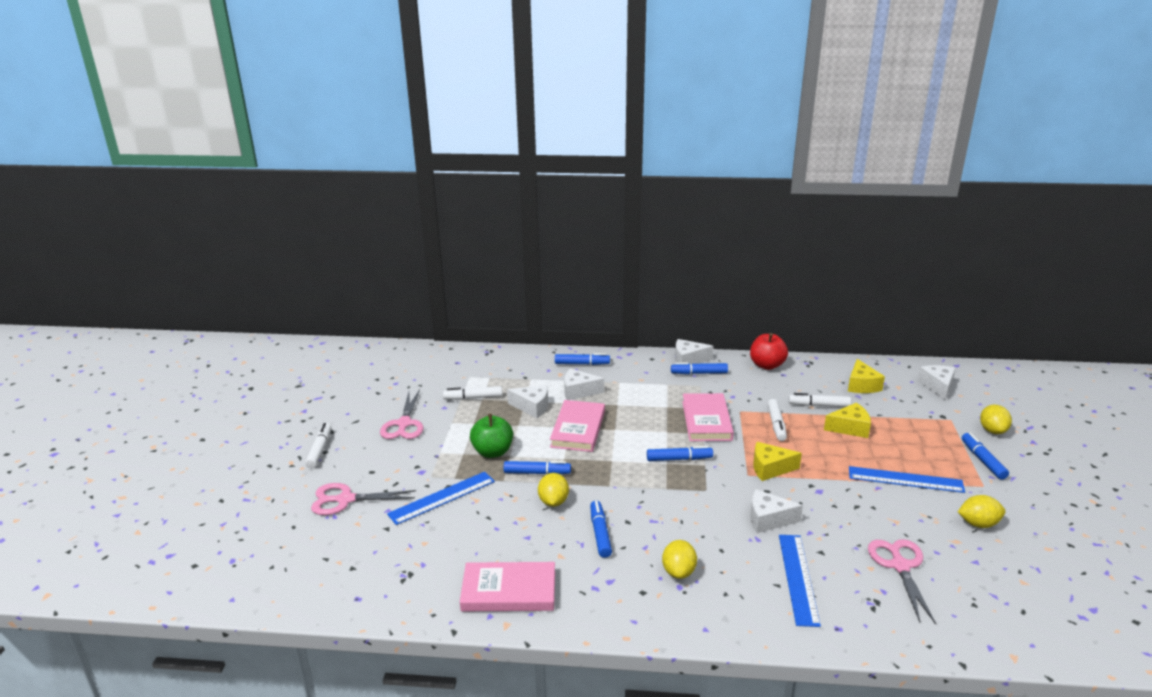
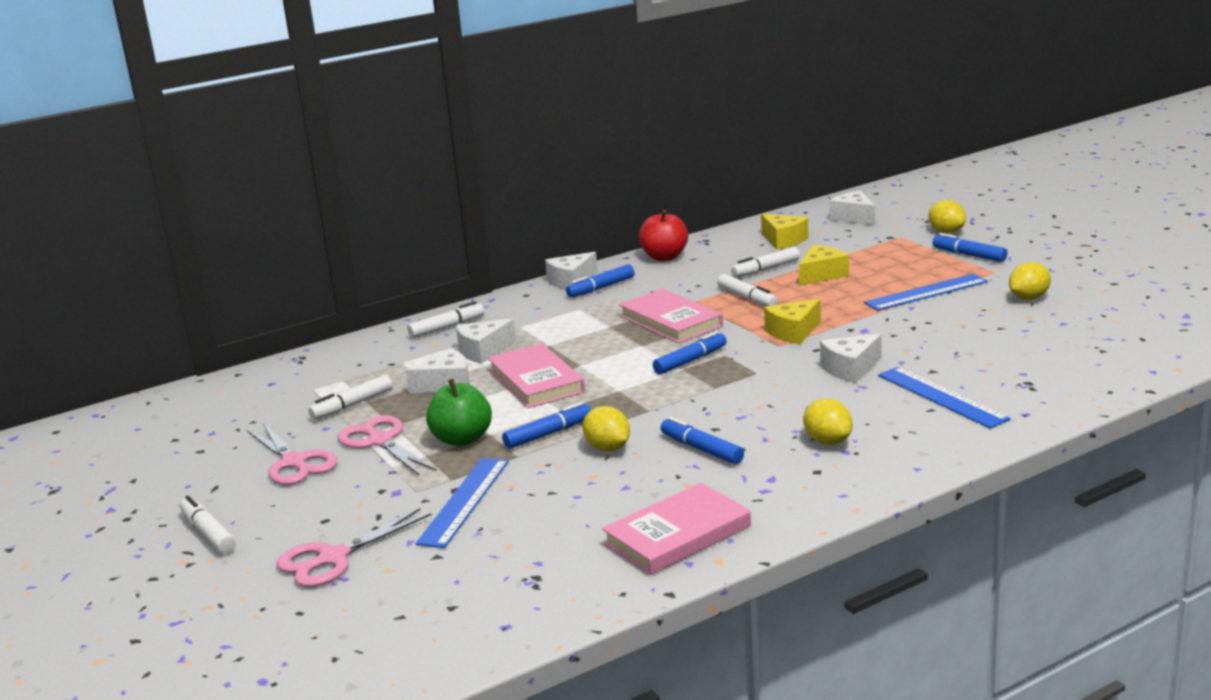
camera: 35 degrees left, 5 degrees down
blue marker [555,353,610,365] -> white marker [407,301,484,338]
pink scissors [868,539,936,624] -> pink scissors moved to [337,415,437,476]

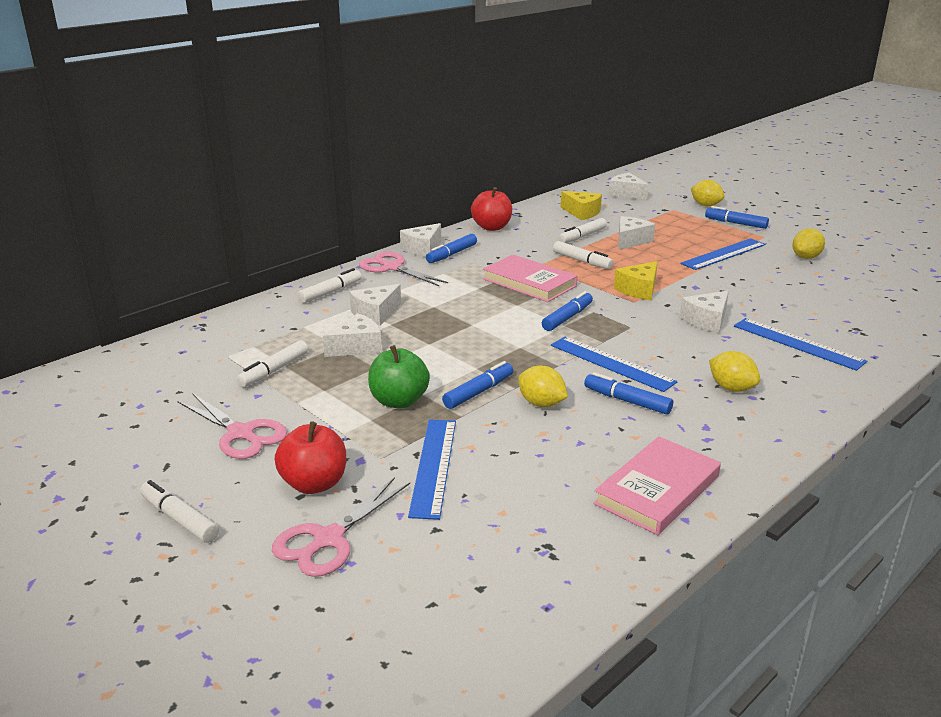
camera: 15 degrees left, 5 degrees up
pink scissors [337,415,437,476] -> pink scissors moved to [359,251,448,286]
pink book [488,343,585,408] -> none
yellow cheese [799,245,849,286] -> white cheese [618,216,655,250]
none -> red apple [275,421,346,494]
none -> blue ruler [551,336,677,392]

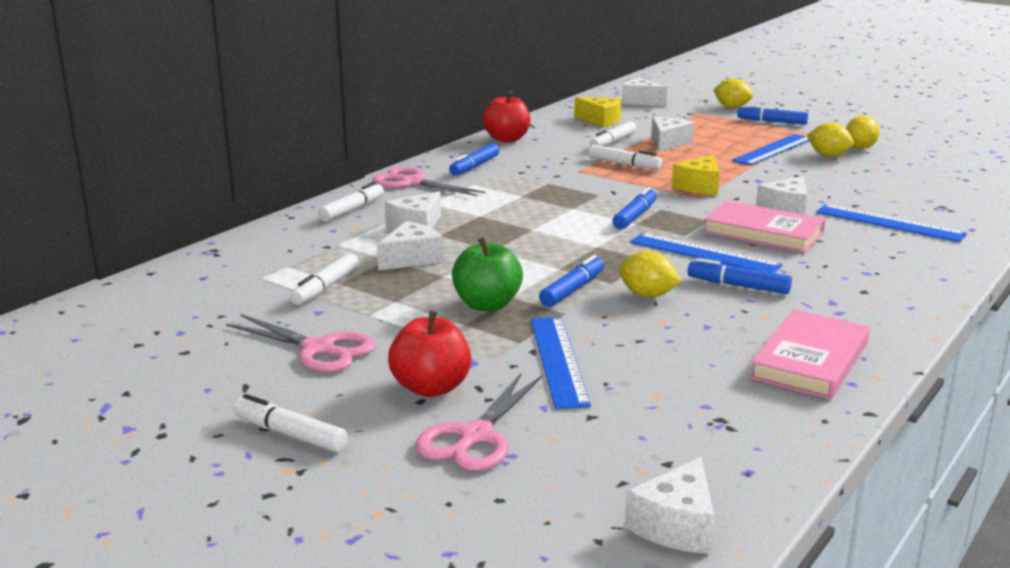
camera: 10 degrees left, 5 degrees down
white cheese [400,223,441,257] -> white cheese moved to [625,457,714,554]
pink book [483,255,578,302] -> pink book moved to [703,201,825,253]
yellow lemon [709,351,760,392] -> yellow lemon moved to [807,123,854,157]

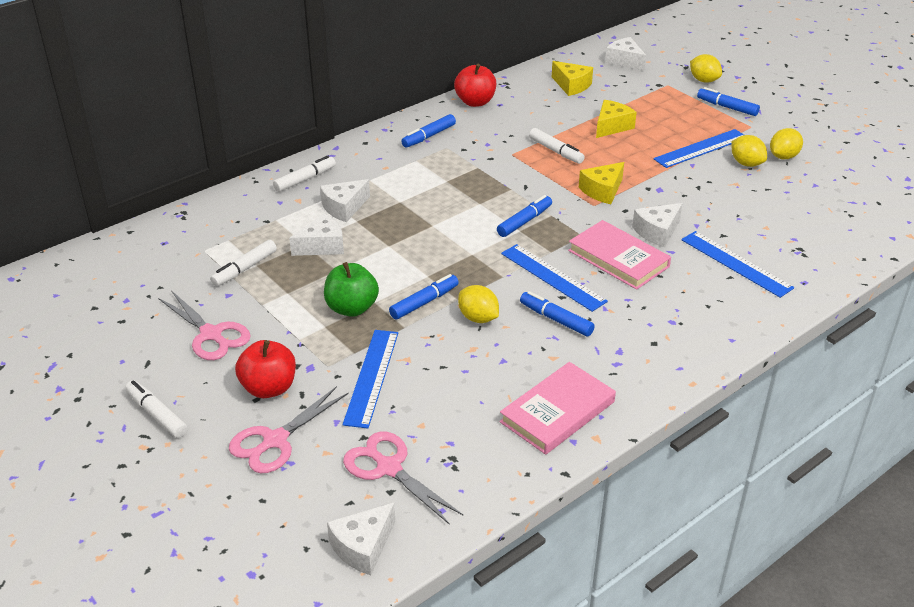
camera: 15 degrees right, 15 degrees up
pink scissors [372,167,486,196] -> pink scissors moved to [343,432,463,525]
white marker [590,121,637,147] -> none
white cheese [651,117,694,152] -> yellow cheese [596,100,637,138]

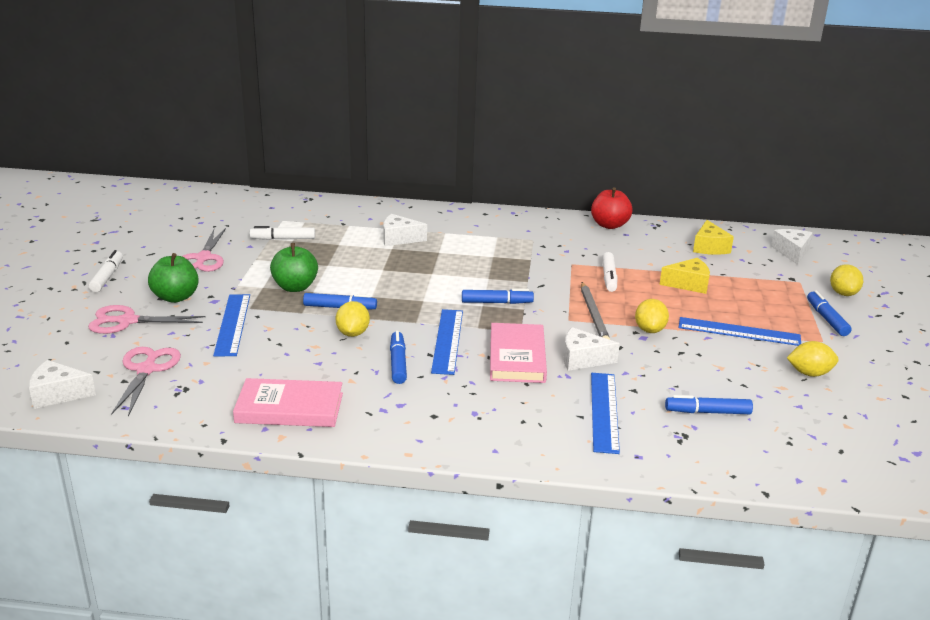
camera: 45 degrees right, 10 degrees down
red apple [235,340,296,398] -> green apple [148,253,199,303]
white marker [273,155,336,192] -> none
white cheese [289,213,344,256] -> none
blue ruler [343,330,398,429] -> blue ruler turned 60 degrees counterclockwise [213,294,250,357]
blue marker [401,114,456,148] -> blue marker moved to [665,395,753,414]
yellow cheese [579,162,624,204] -> grey pencil [581,282,610,340]
yellow lemon [731,135,767,167] -> yellow lemon moved to [635,299,669,333]

